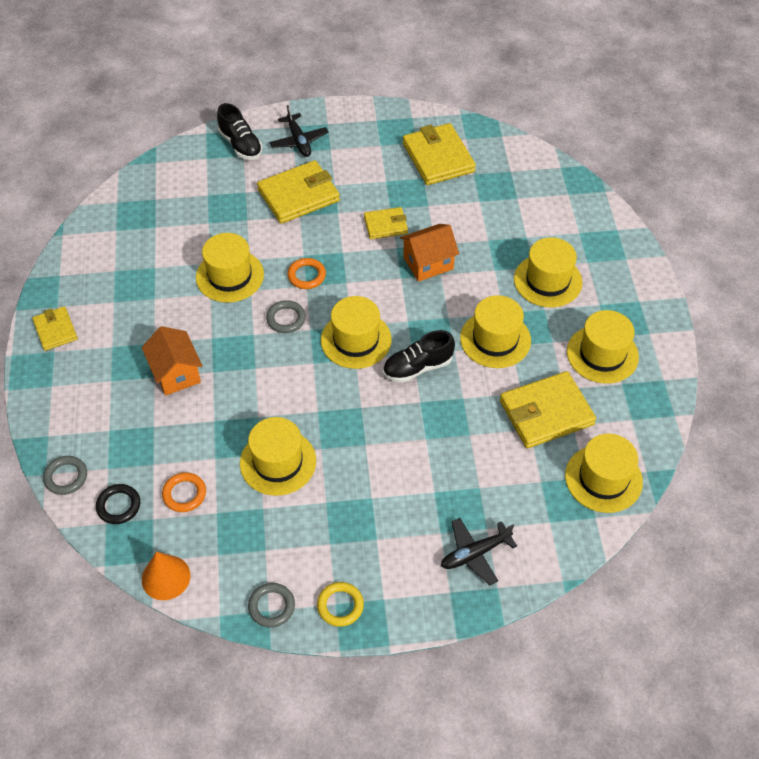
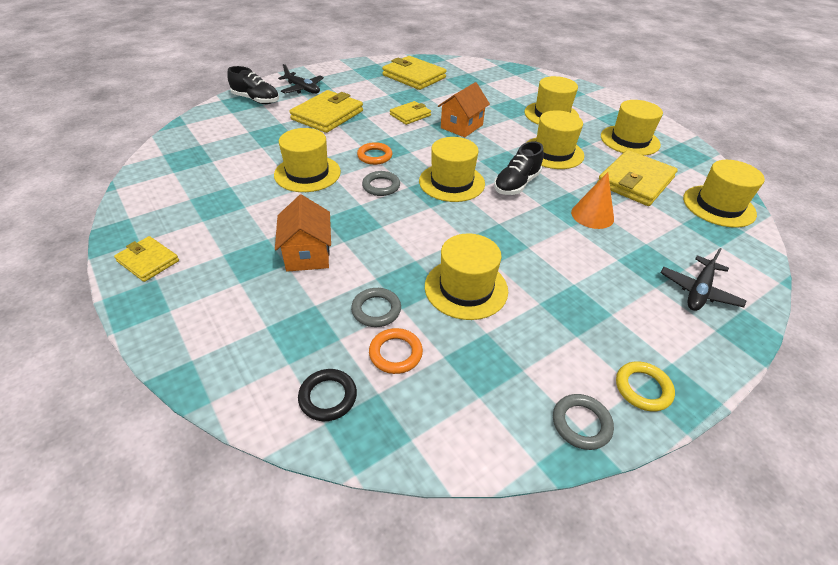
camera: 30 degrees left, 10 degrees down
grey ring [43,456,87,495] -> grey ring moved to [351,288,401,327]
orange house [142,326,202,396] -> orange house turned 45 degrees clockwise [275,195,331,272]
orange cone [142,552,190,600] -> orange cone moved to [571,172,614,229]

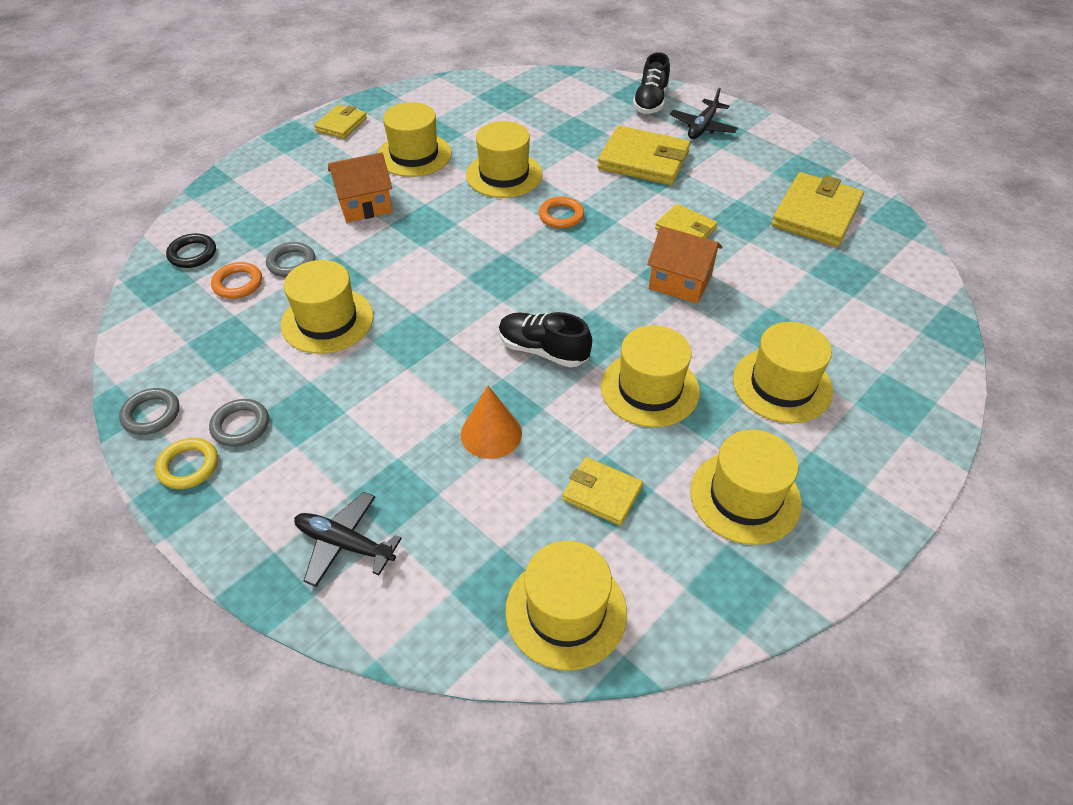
camera: 80 degrees right, 5 degrees up
grey ring [362,171,400,196] -> grey ring moved to [209,399,269,447]
yellow hat [419,137,485,202] -> yellow hat moved to [377,102,452,177]
yellow wallet [597,150,678,206] -> yellow wallet [562,457,643,526], size x0.57

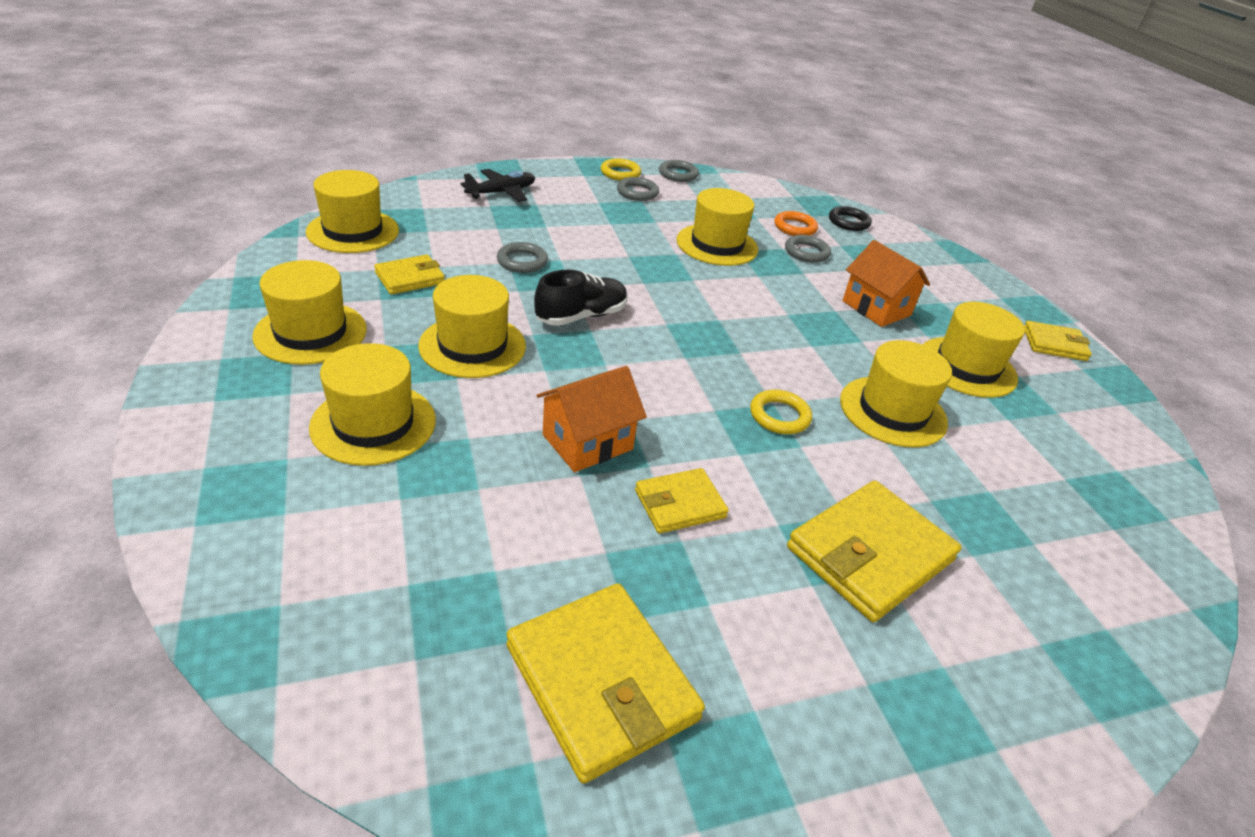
camera: 115 degrees right, 10 degrees down
yellow wallet [314,105,367,139] -> yellow wallet turned 45 degrees counterclockwise [1024,321,1092,361]
orange house [328,152,393,223] -> orange house turned 45 degrees counterclockwise [842,240,930,327]
orange cone [461,386,522,459] -> grey ring [497,242,548,273]
orange ring [539,197,584,229] -> yellow ring [750,390,812,434]
black shoe [633,52,670,114] -> none
black plane [670,88,738,139] -> none

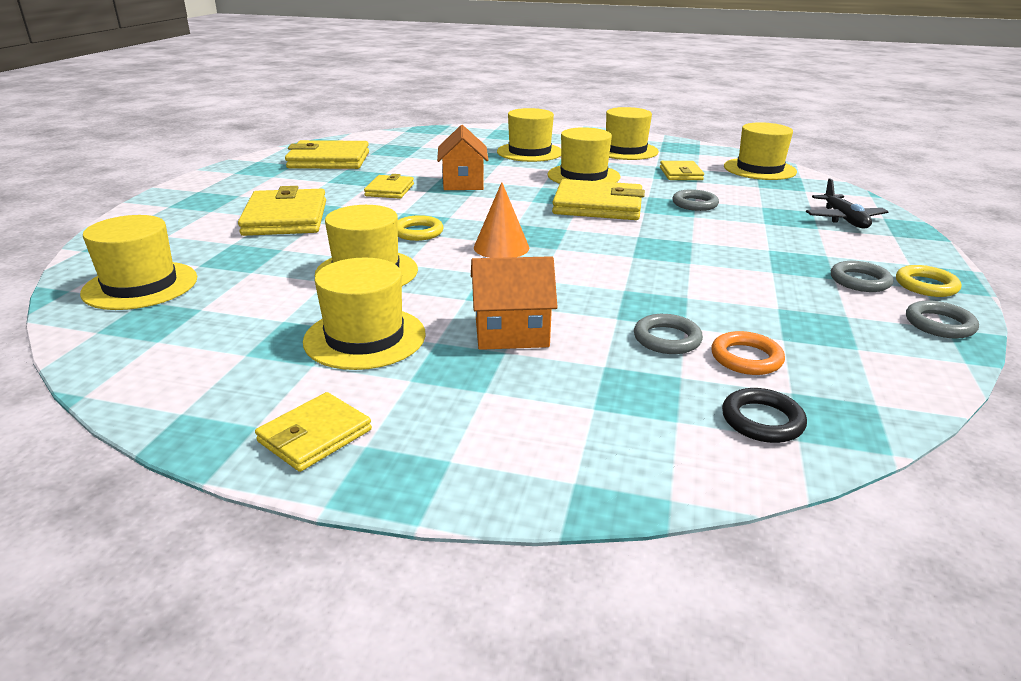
camera: 125 degrees right, 10 degrees down
black shoe [534,270,628,326] -> yellow wallet [552,179,645,220]
yellow hat [676,188,758,266] -> yellow hat moved to [80,215,197,310]
none -> orange cone [474,182,529,258]

